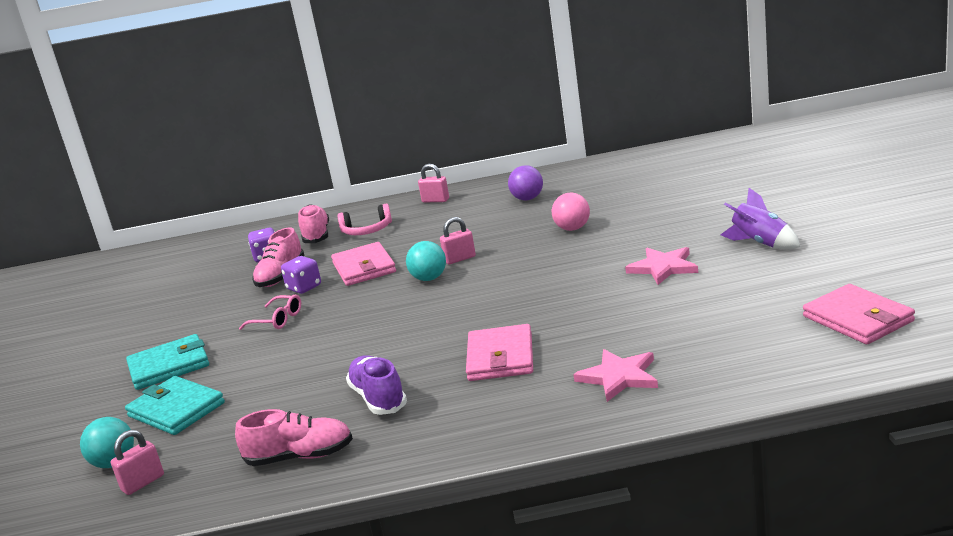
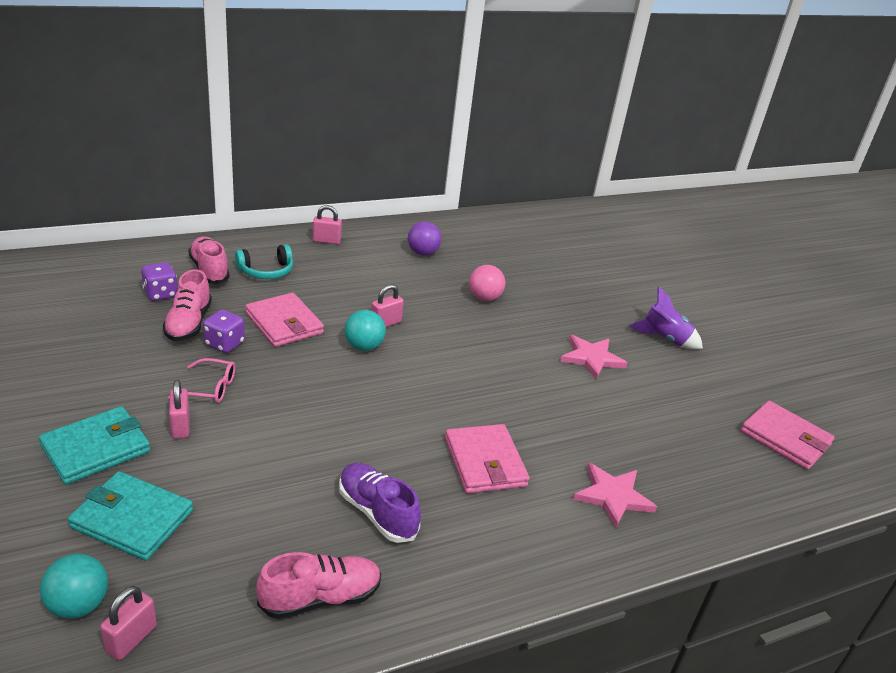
camera: 25 degrees left, 10 degrees up
pink headphones [338,204,392,235] -> turquoise headphones [235,244,293,279]
none -> pink padlock [169,380,190,439]

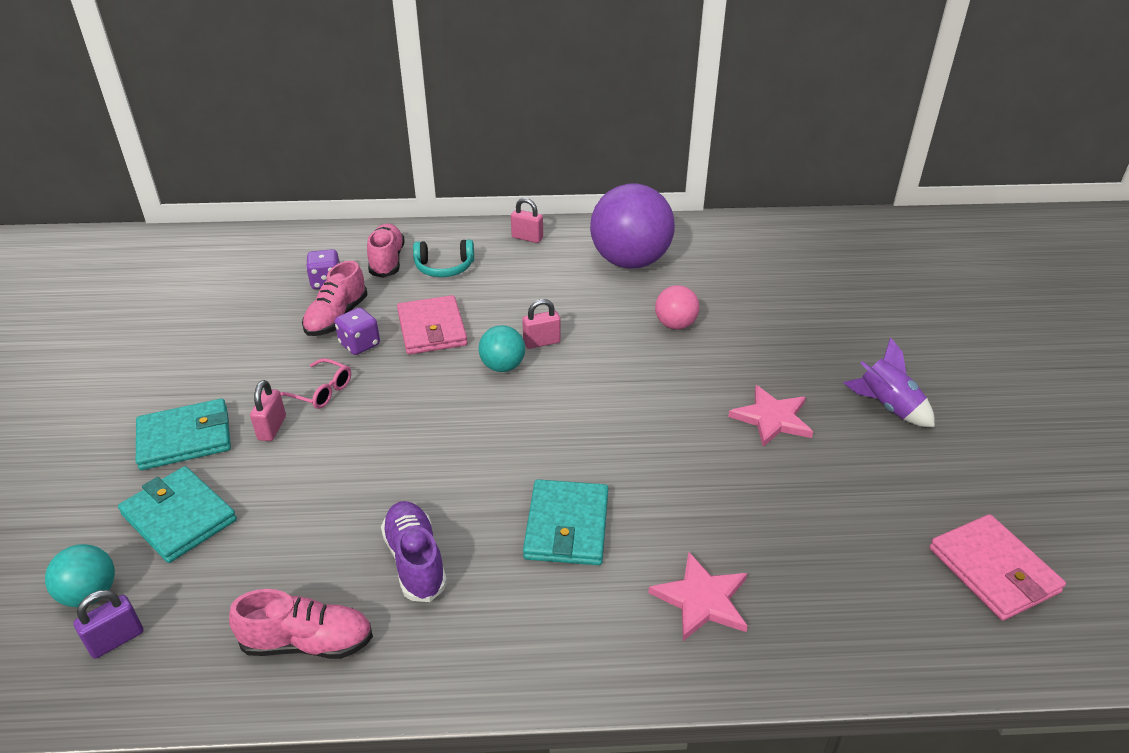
camera: 25 degrees right, 5 degrees up
pink padlock [100,586,157,660] -> purple padlock [73,590,143,659]
purple ball [408,221,442,256] -> purple ball [590,184,675,269], size x2.07
pink wallet [445,424,530,493] -> turquoise wallet [523,479,608,565]

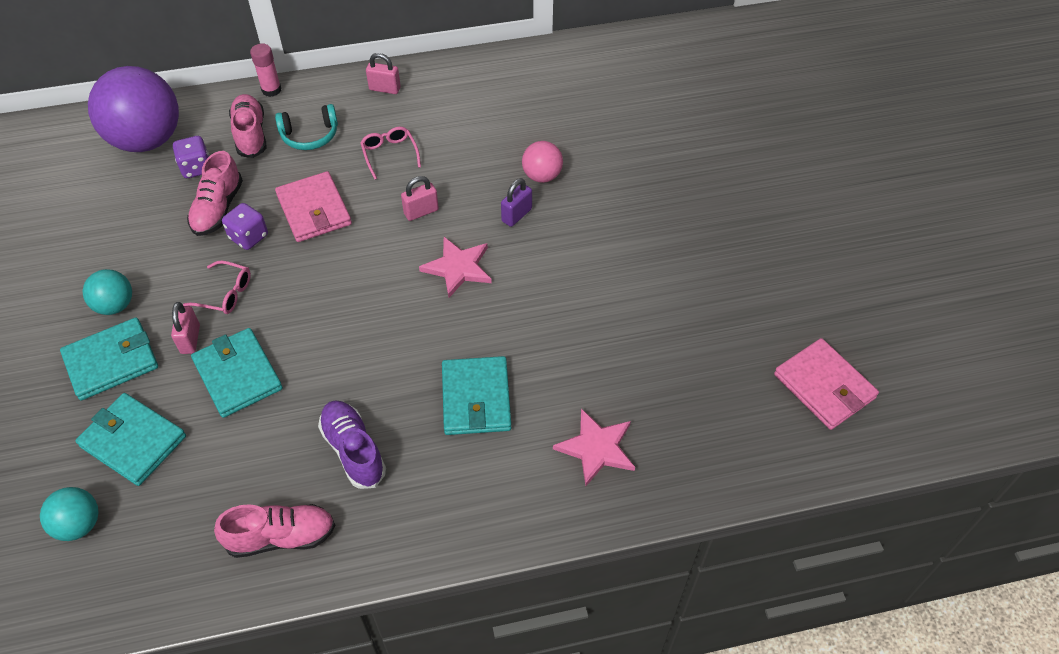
camera: 10 degrees left, 15 degrees up
purple padlock [73,590,143,659] -> purple padlock moved to [501,178,532,227]
turquoise ball [478,325,525,372] -> turquoise ball moved to [83,269,132,315]
purple ball [590,184,675,269] -> purple ball moved to [88,66,179,152]
pink star [728,385,813,447] -> pink star moved to [419,237,492,298]
purple rocket [843,338,935,427] -> none
none -> turquoise wallet [191,328,283,418]
none -> pink glue stick [250,43,281,97]
none -> pink glasses [360,127,421,180]

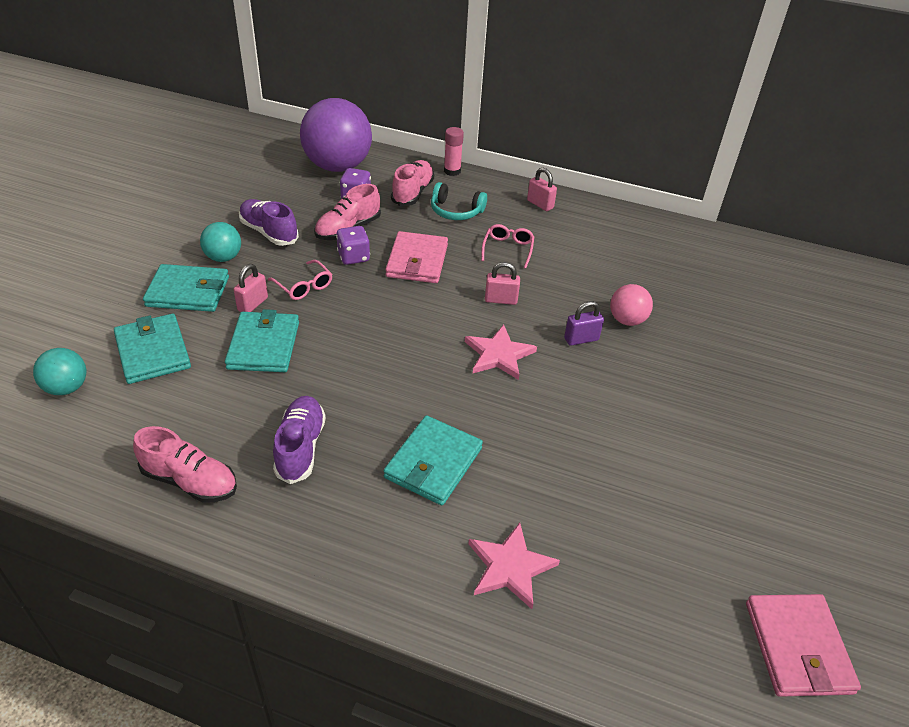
camera: 30 degrees right, 10 degrees down
none -> purple shoe [239,199,299,246]

